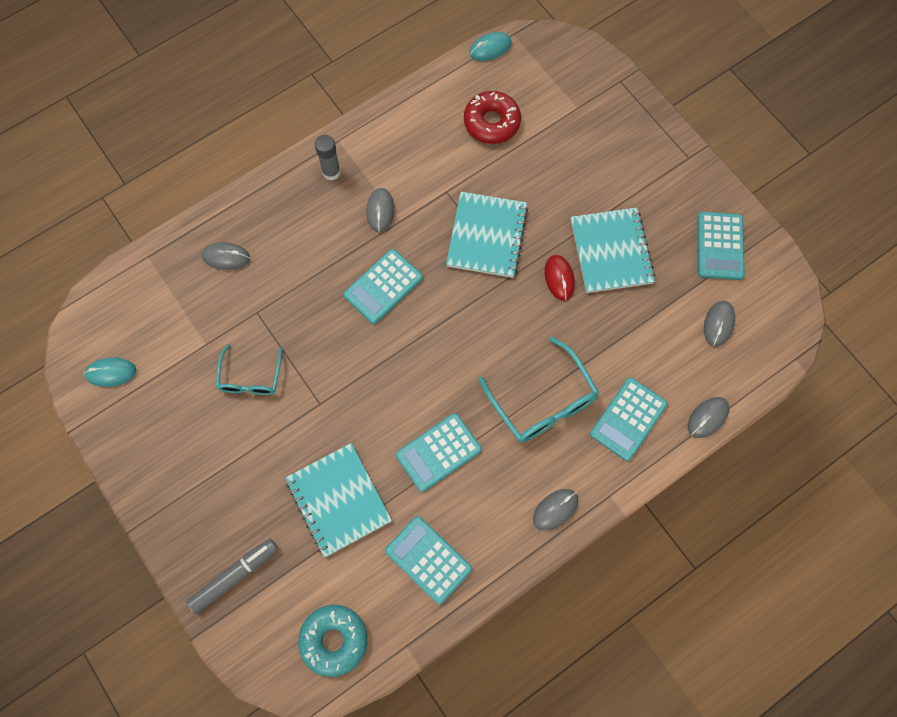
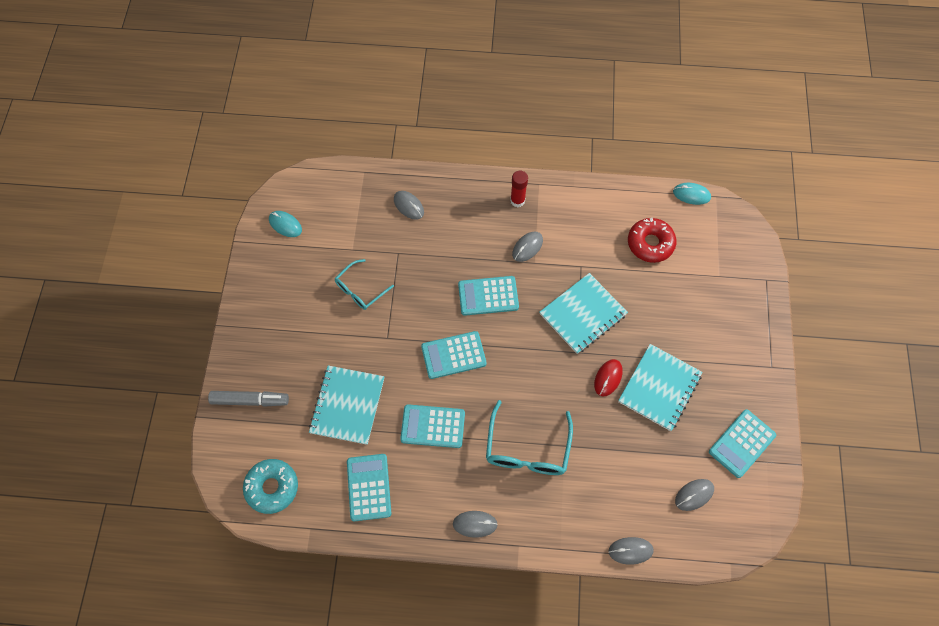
camera: 40 degrees right, 5 degrees down
grey glue stick [315,135,341,181] -> red glue stick [510,171,528,207]
turquoise calculator [590,377,668,461] -> turquoise calculator moved to [421,331,487,379]

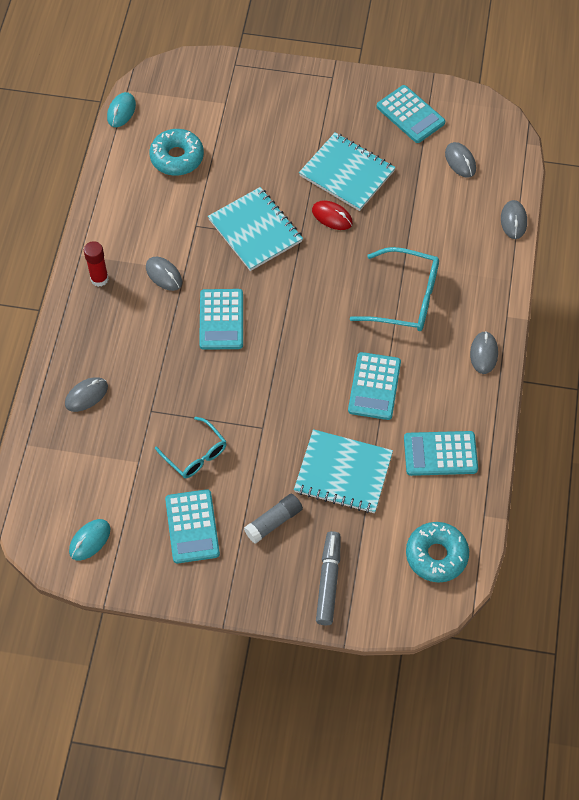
camera: 85 degrees left, 5 degrees down
turquoise calculator [421,331,487,379] -> turquoise calculator moved to [165,489,220,564]
red donut [628,218,676,263] -> turquoise donut [149,129,204,176]
none -> grey glue stick [244,494,303,544]

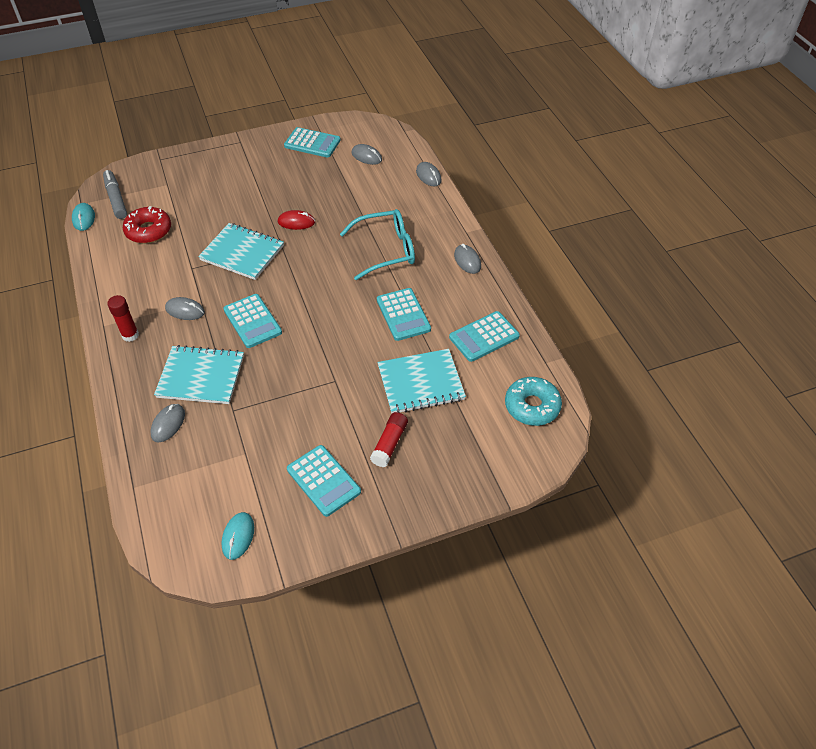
camera: 30 degrees left, 10 degrees down
turquoise donut [149,129,204,176] -> red donut [123,206,171,244]
turquoise glasses [155,417,227,478] -> none
grey glue stick [244,494,303,544] -> red glue stick [370,412,408,467]
turquoise notebook [299,133,396,211] -> turquoise notebook moved to [154,345,244,404]
grey marker [316,531,341,625] -> grey marker moved to [103,170,127,219]

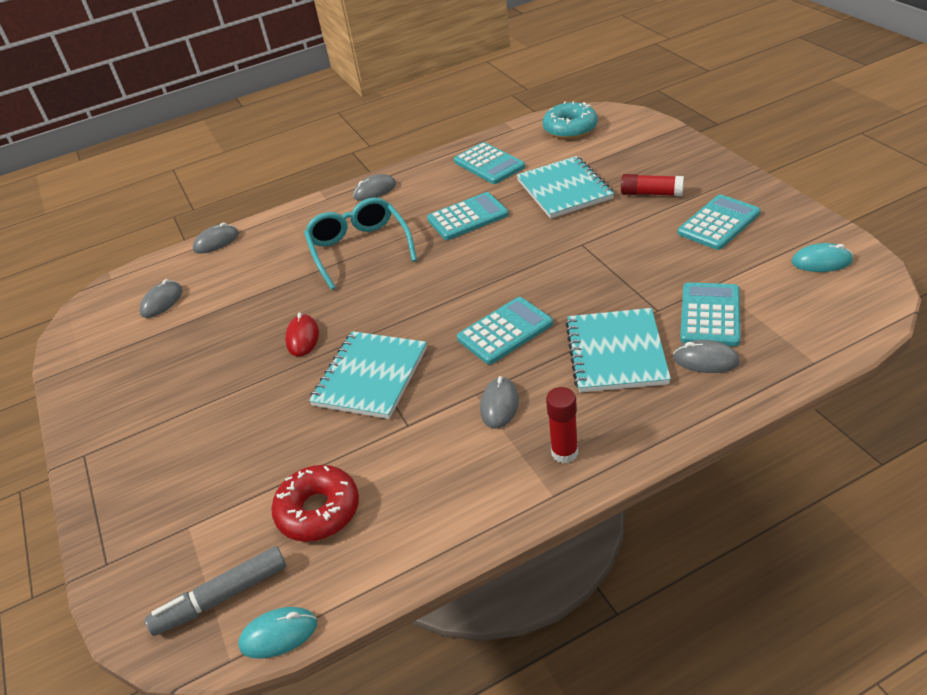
camera: 90 degrees left, 10 degrees down
turquoise calculator [284,127,341,158] -> turquoise calculator moved to [680,282,740,346]

